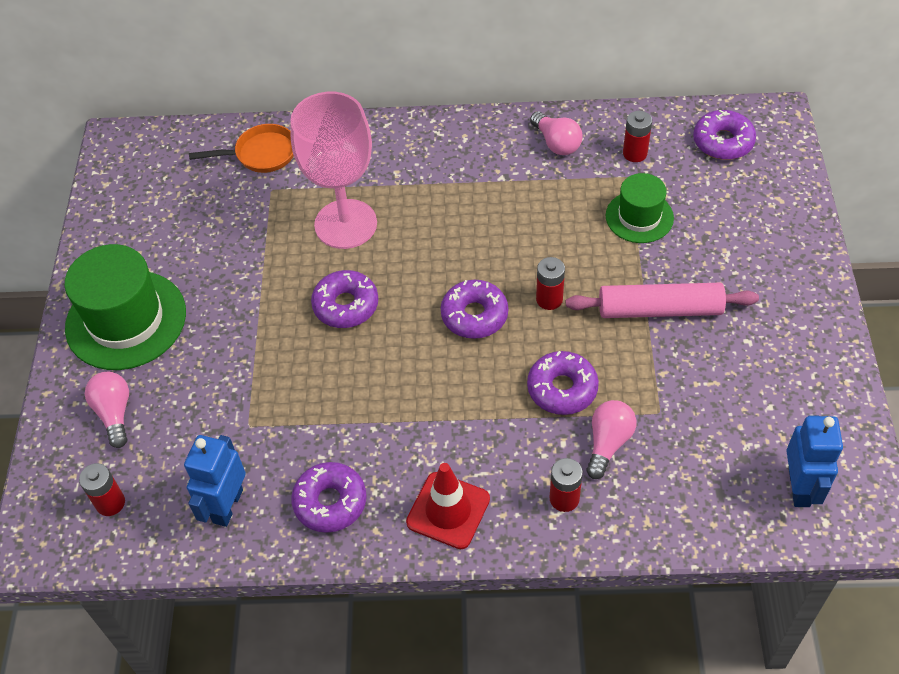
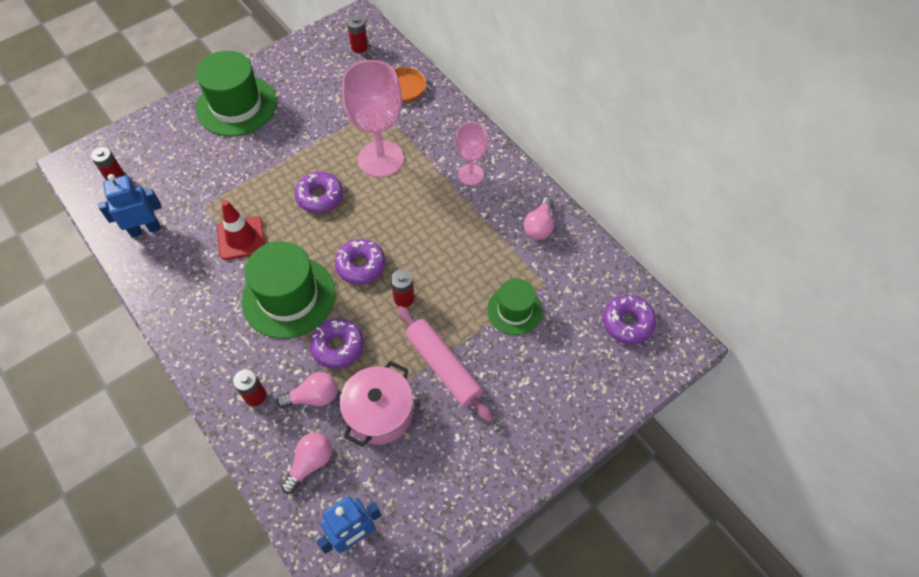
camera: 50 degrees right, 5 degrees up
pink light bulb [85,372,129,448] -> pink light bulb moved to [281,433,332,494]
purple donut [291,462,367,533] -> none
red traffic cone [406,463,490,549] -> red traffic cone moved to [217,200,265,260]
red battery [623,111,652,162] -> red battery moved to [347,15,368,53]
none -> green hat [241,241,336,339]
none -> pink pot [339,361,413,447]
none -> pink goblet [455,122,488,185]

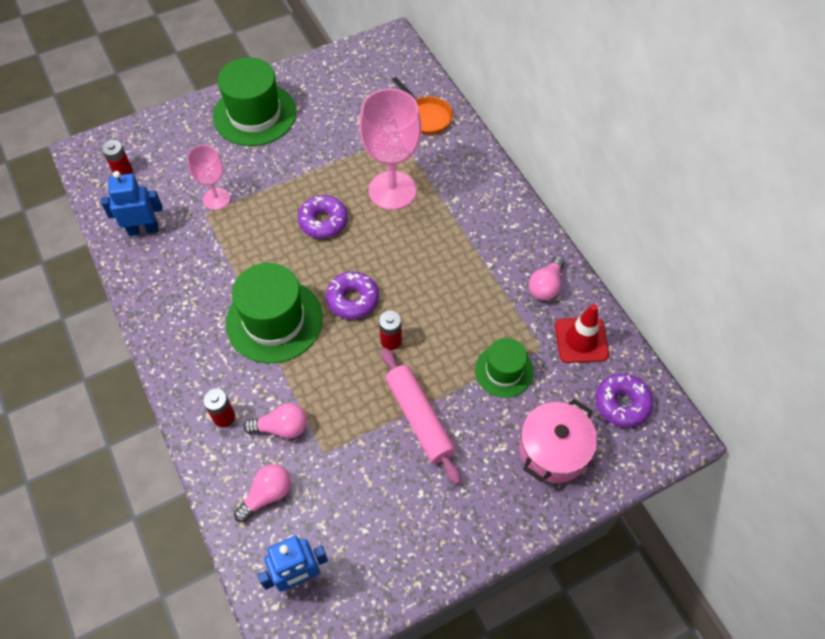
camera: 10 degrees right, 0 degrees up
red traffic cone [217,200,265,260] -> red traffic cone moved to [555,304,609,363]
purple donut [310,318,364,369] -> none
pink pot [339,361,413,447] -> pink pot moved to [519,399,598,483]
red battery [347,15,368,53] -> none
pink goblet [455,122,488,185] -> pink goblet moved to [187,145,230,210]

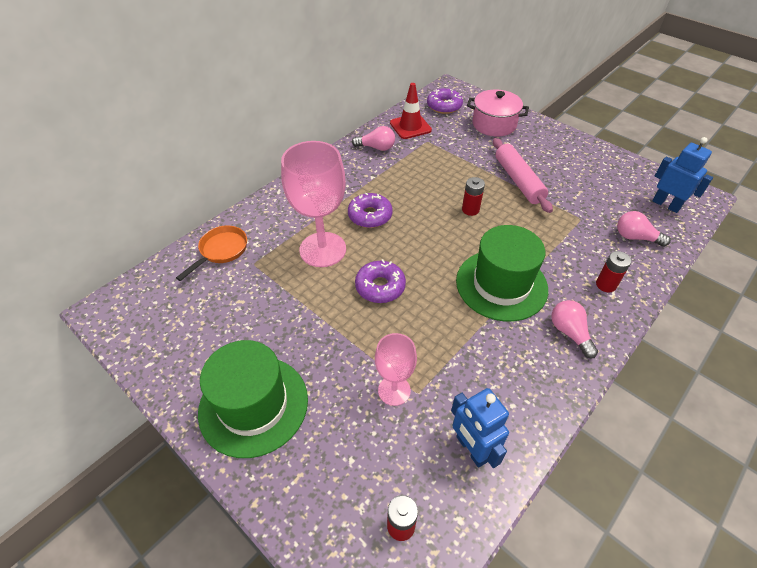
camera: 110 degrees left, 10 degrees down
pink light bulb [243,403,307,439] -> pink light bulb moved to [551,300,598,358]
purple donut [326,271,379,319] -> purple donut moved to [348,192,392,228]
pink rolling pin [382,348,461,485] -> pink rolling pin turned 60 degrees counterclockwise [493,138,553,213]
green hat [475,338,534,398] -> none

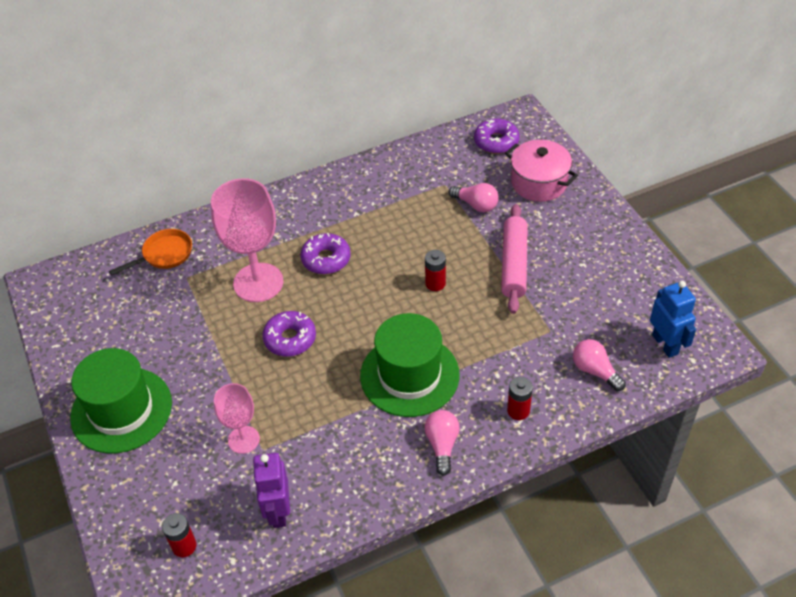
camera: 25 degrees right, 0 degrees up
pink light bulb [352,126,395,151] -> pink light bulb moved to [449,183,499,212]
red traffic cone [390,83,432,139] -> none
blue robot [451,388,509,468] -> purple robot [253,453,290,528]

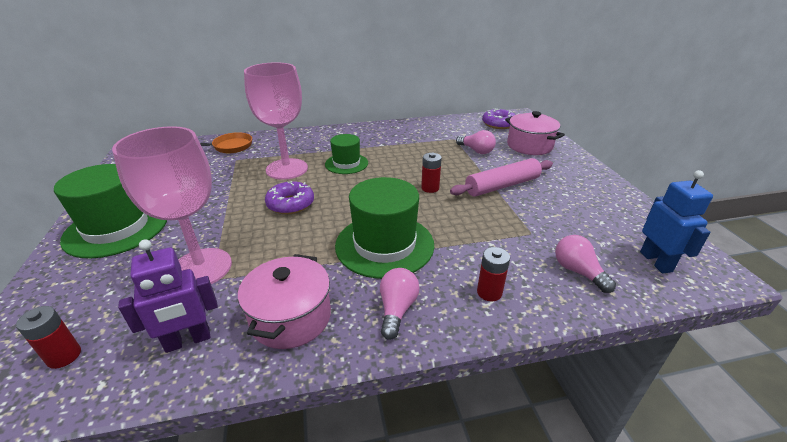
camera: 10 degrees right, 15 degrees down
pink goblet [214,383,260,454] -> pink goblet [112,126,232,284], size x1.78
purple robot [253,453,290,528] -> purple robot turned 120 degrees counterclockwise [118,239,218,353]
purple donut [301,233,351,274] -> green hat [325,134,368,174]
pink rolling pin [501,204,528,314] -> pink rolling pin turned 45 degrees clockwise [450,158,553,197]
none -> pink pot [238,254,331,349]

